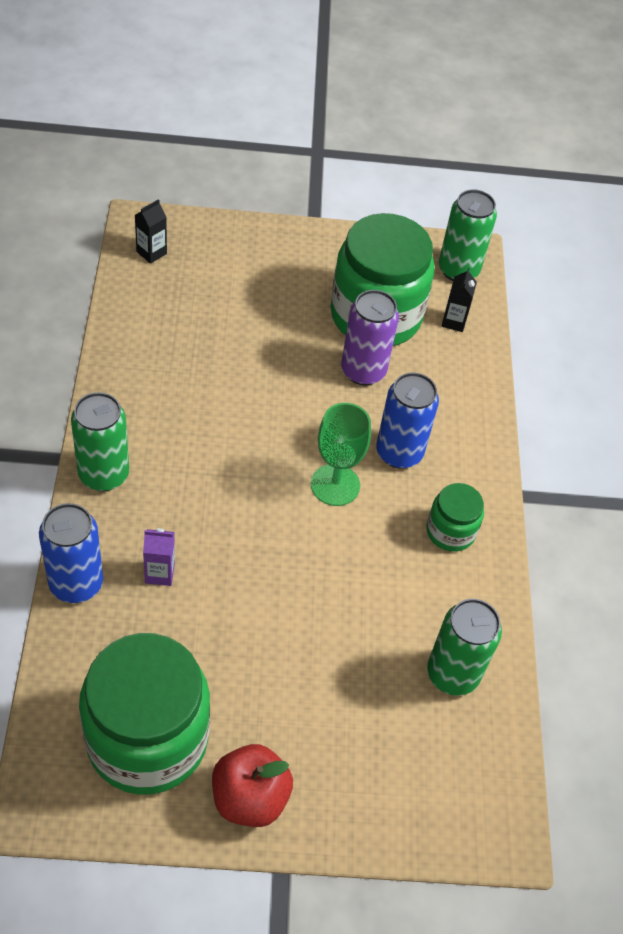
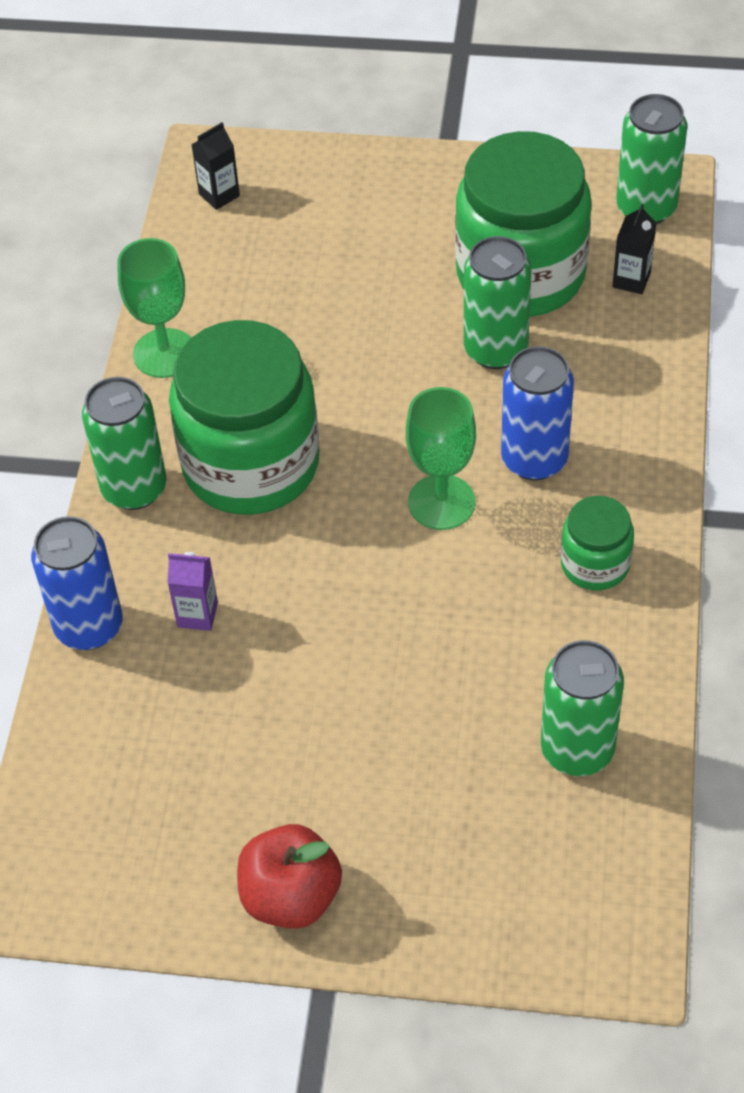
camera: 15 degrees right, 0 degrees up
green jar [79,633,210,795] -> green jar moved to [169,320,320,515]
purple can [341,290,399,385] -> green can [464,236,531,369]
none -> green goblet [117,238,191,378]

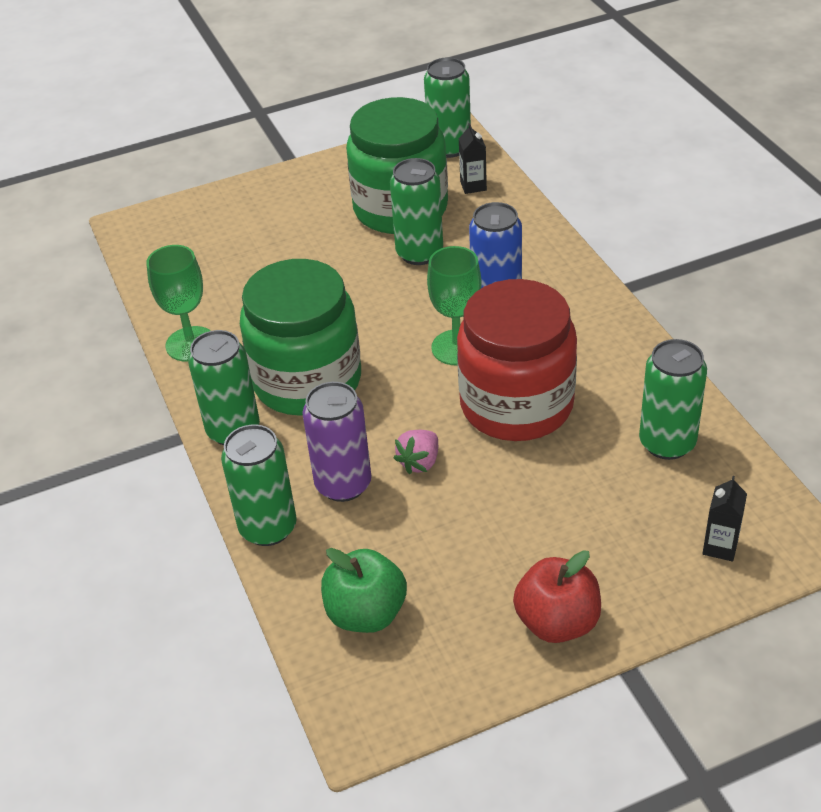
camera: 30 degrees left, 10 degrees down
blue can [31,516,123,650] -> green can [221,424,297,546]
purple carton [167,552,218,631] -> purple can [302,382,372,502]
black carton [191,122,240,210] -> black carton moved to [702,476,747,562]
green jar [561,496,634,590] -> none
none -> green apple [321,548,407,633]
none -> pink strawberry [394,430,438,474]
none -> red jar [457,279,577,441]

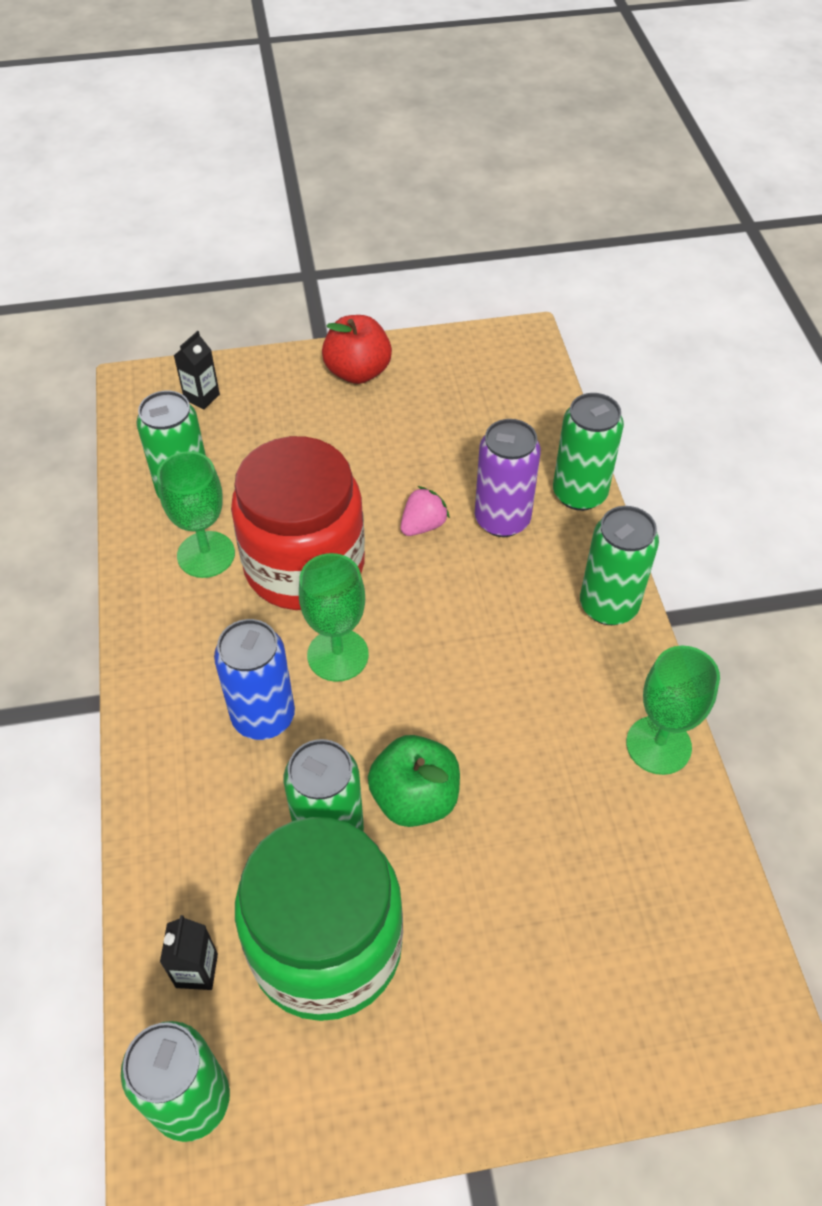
camera: 170 degrees left, 10 degrees up
green jar [240,259,361,416] -> none
green apple [321,548,407,633] -> green apple moved to [368,735,460,827]
none -> green goblet [157,451,235,578]

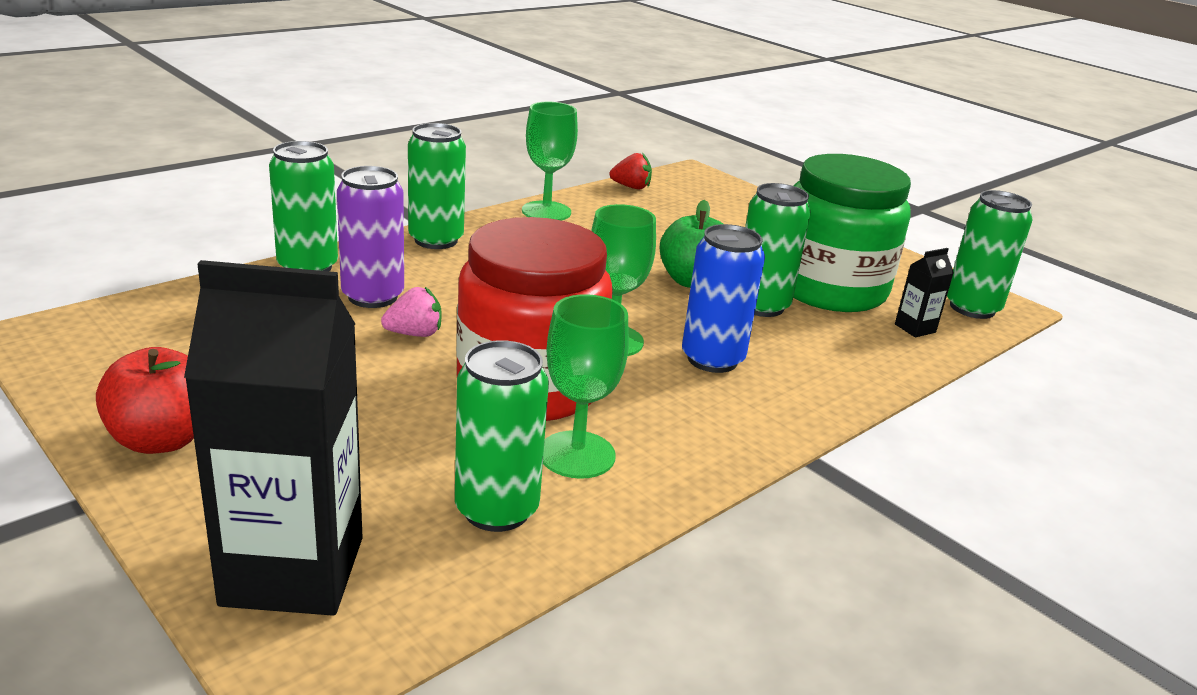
camera: 125 degrees left, 25 degrees down
black carton [174,331,220,410] -> black carton [184,260,363,616], size x2.45
pink strawberry [401,486,450,536] -> pink strawberry turned 150 degrees clockwise [381,287,441,337]
none -> red strawberry [610,153,652,189]

